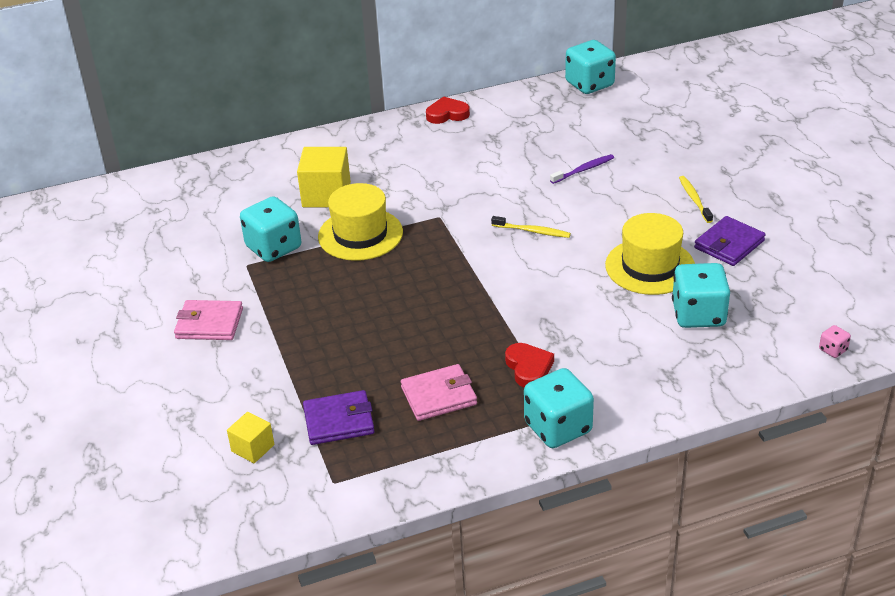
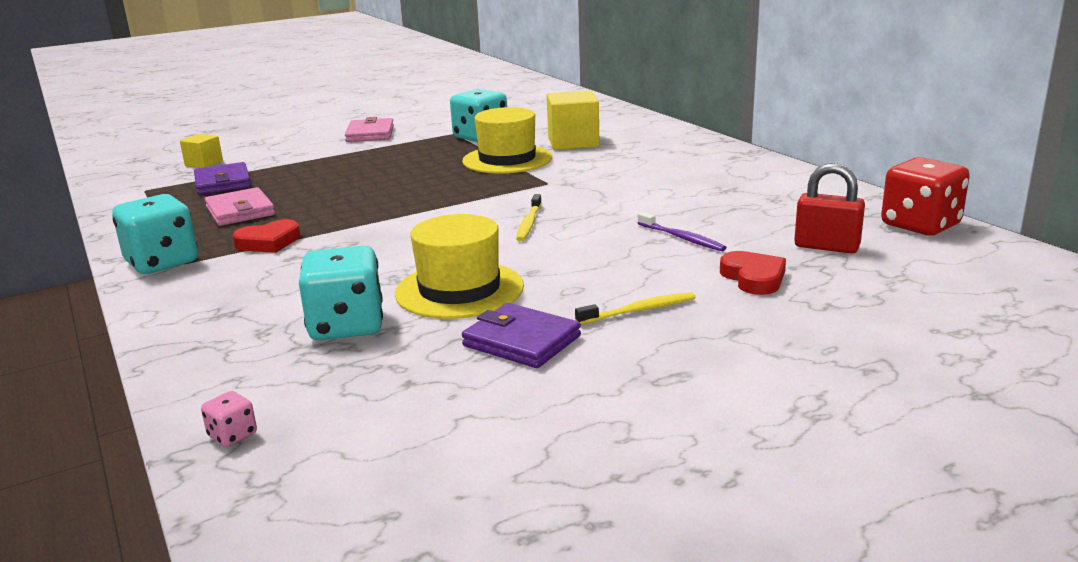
camera: 80 degrees right, 15 degrees down
red heart [426,97,470,124] -> red heart moved to [720,251,786,295]
turquoise dice [565,40,616,94] -> red dice [881,157,970,236]
none -> red padlock [794,163,865,254]

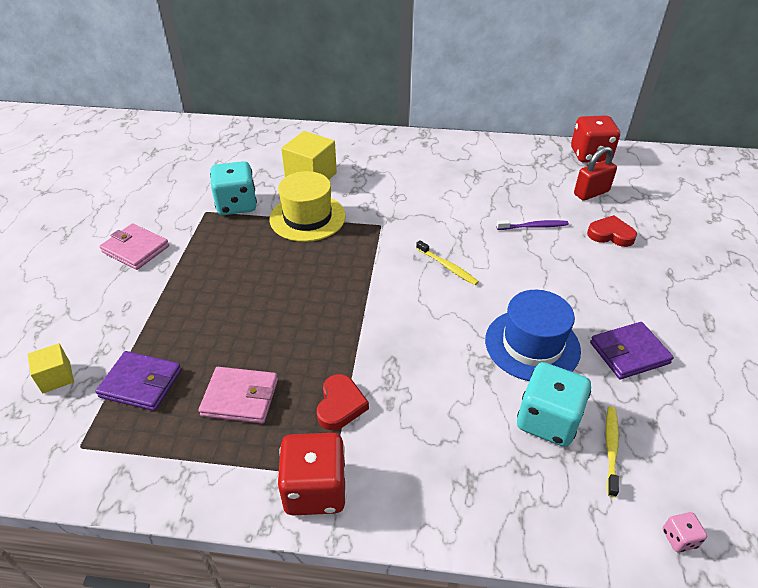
camera: 55 degrees left, 20 degrees up
turquoise dice [112,194,198,274] -> red dice [277,433,346,515]
yellow hat [395,214,524,319] -> blue hat [485,290,581,381]
yellow toothbrush [575,292,696,324] -> yellow toothbrush moved to [606,406,619,497]

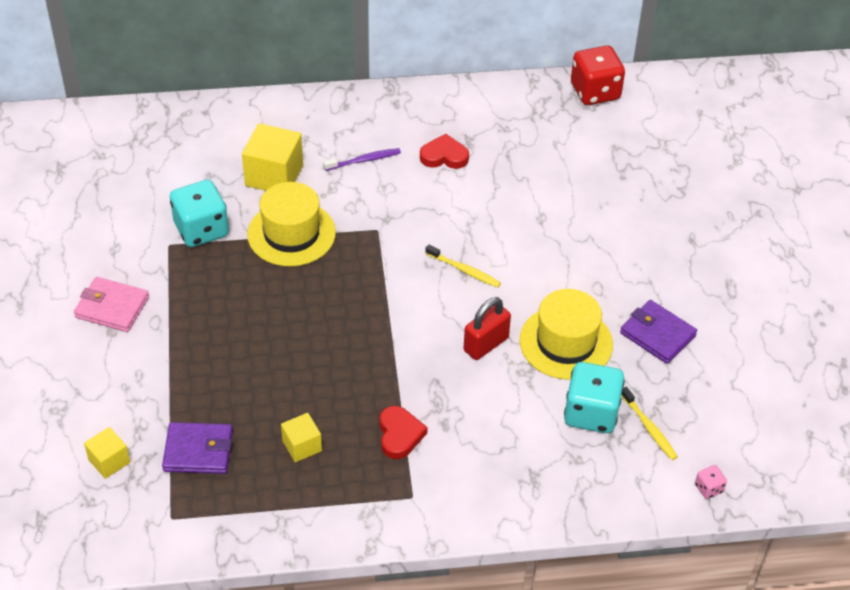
camera: 15 degrees left, 5 degrees up
pink wallet [199,367,278,423] -> yellow cube [281,413,322,462]
red dice [277,433,346,515] -> none
blue hat [485,290,581,381] -> yellow hat [520,289,613,380]
purple toothbrush [496,220,569,230] -> purple toothbrush moved to [323,148,401,171]
red padlock [574,147,617,201] -> red padlock moved to [464,297,511,360]
red heart [587,215,637,247] -> red heart moved to [420,134,469,169]
purple wallet [590,322,674,379] -> purple wallet turned 75 degrees clockwise [620,300,697,364]
yellow toothbrush [606,406,619,497] -> yellow toothbrush turned 150 degrees clockwise [621,387,678,460]

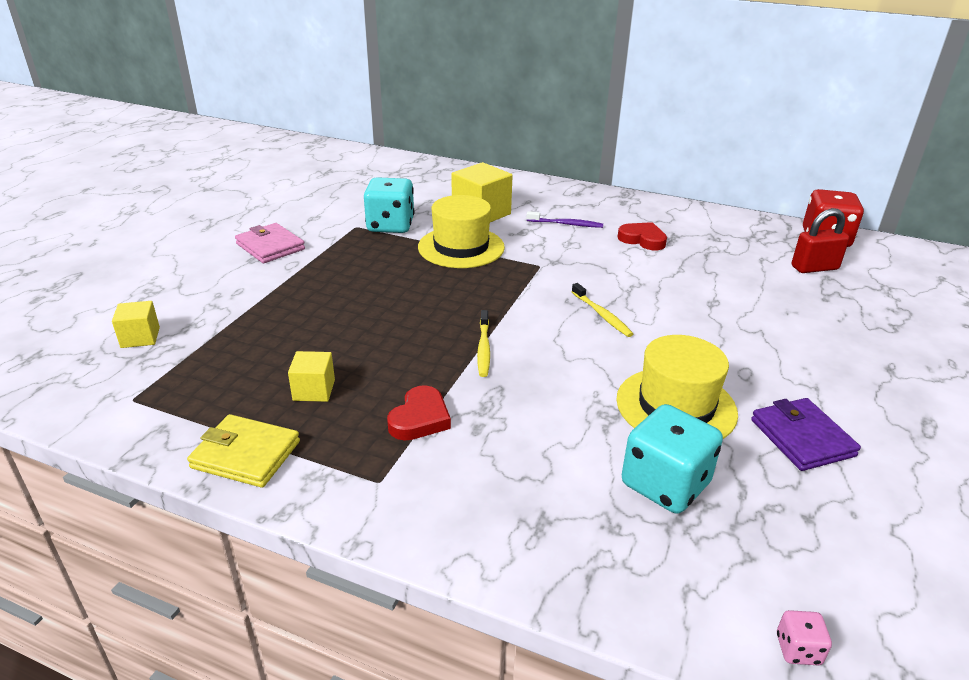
camera: 30 degrees right, 15 degrees down
purple wallet [162,422,233,474] -> none
red padlock [464,297,511,360] -> red padlock moved to [792,208,850,273]
yellow toothbrush [621,387,678,460] -> yellow toothbrush moved to [477,310,490,377]
none -> yellow wallet [187,414,300,488]

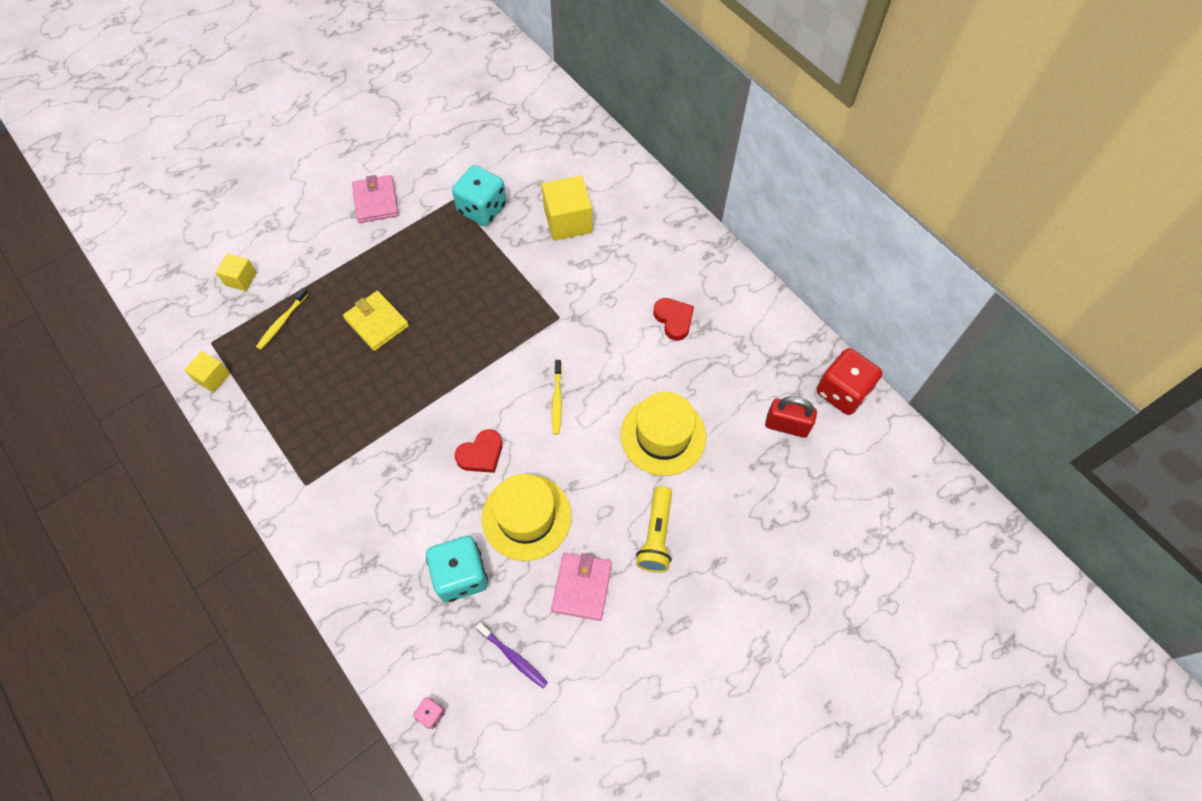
camera: 30 degrees right, 30 degrees up
yellow wallet [187,414,300,488] -> yellow wallet moved to [343,291,409,351]
yellow cube [288,351,335,402] -> yellow cube moved to [184,351,230,393]
red heart [387,385,451,440] -> red heart moved to [455,429,503,473]
yellow hat [418,195,505,268] -> yellow hat moved to [620,392,706,476]
yellow toothbrush [477,310,490,377] -> yellow toothbrush moved to [256,288,309,350]
purple toothbrush [526,211,603,228] -> purple toothbrush moved to [476,623,548,688]
purple wallet [751,398,861,471] -> pink wallet [551,553,612,621]
none -> yellow flashlight [636,486,672,573]

